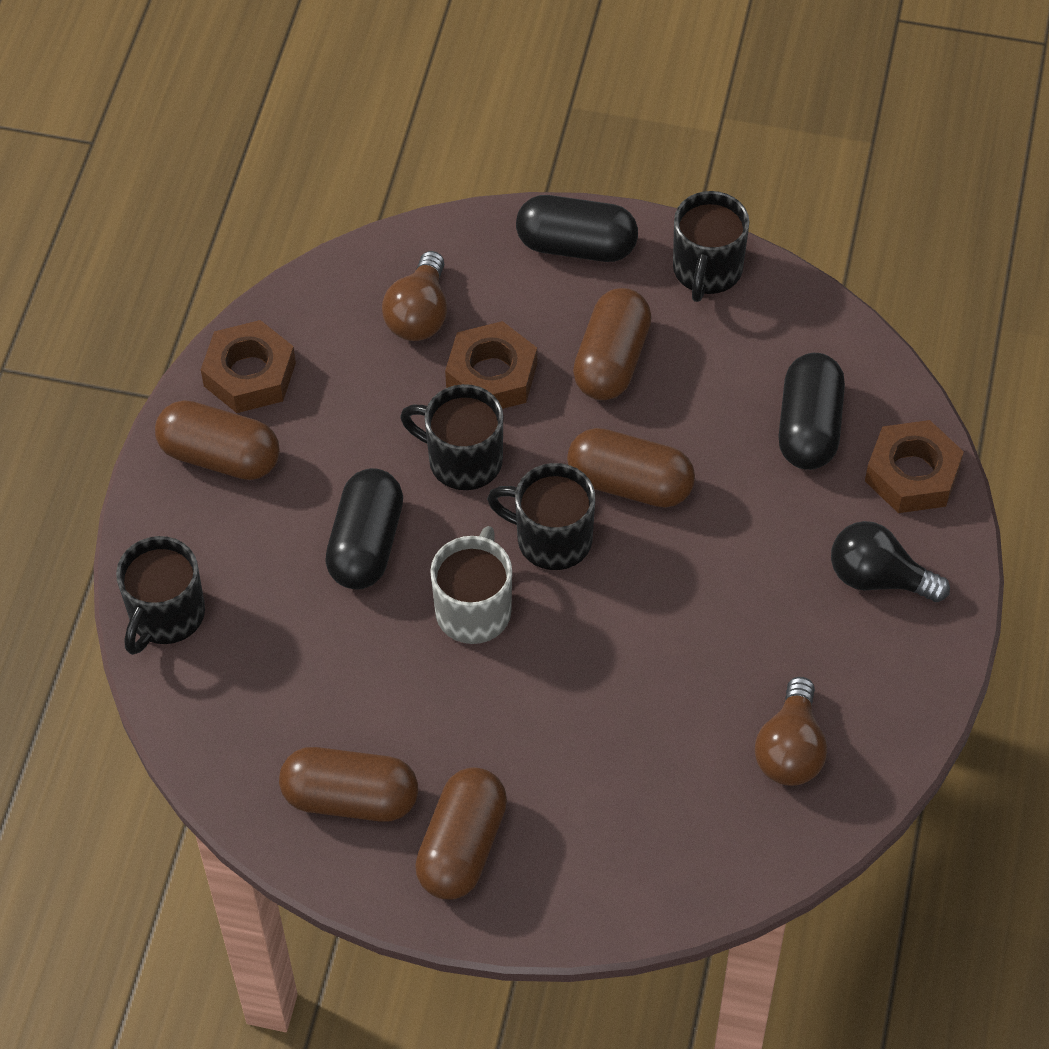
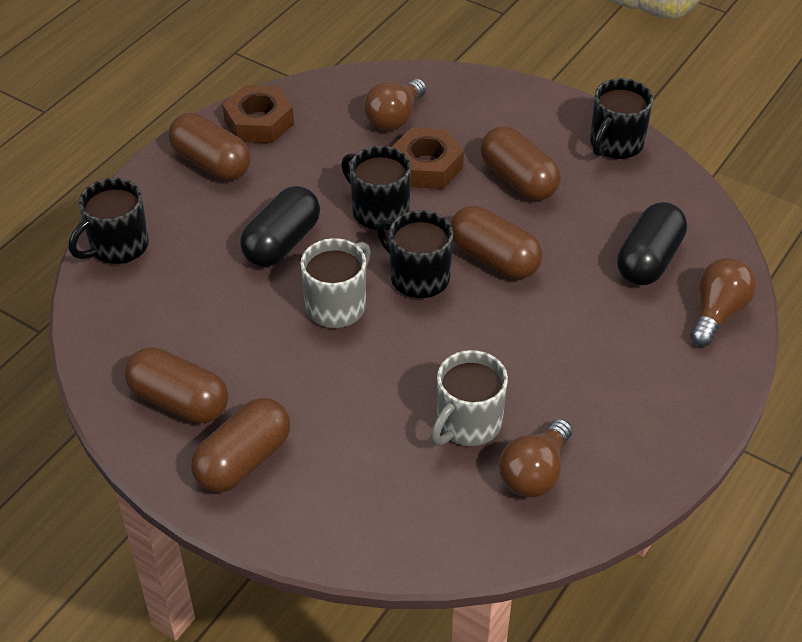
camera: 20 degrees right, 10 degrees down
black capsule [516,195,638,262] -> none
brown capsule [573,288,652,400] -> brown capsule turned 75 degrees counterclockwise [481,126,561,201]
black light bulb [831,521,950,602] -> none
brown nut [865,420,964,513] -> brown light bulb [691,258,756,346]
none -> grey mug [431,350,508,446]

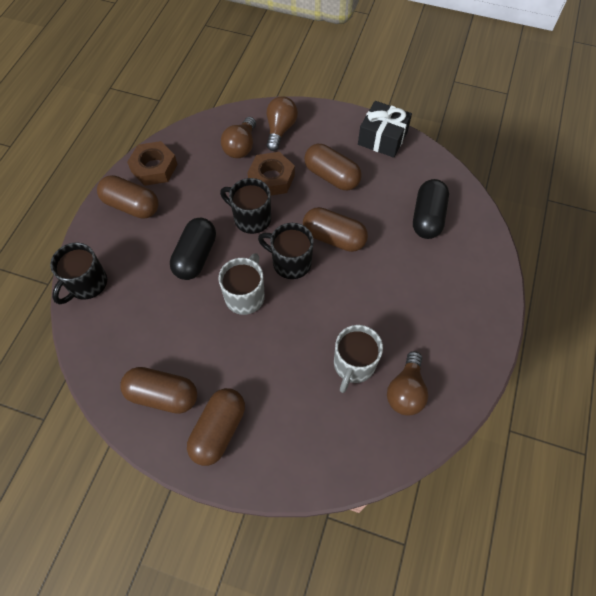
camera: 15 degrees left, 15 degrees up
black mug [590,78,653,159] -> black gift [358,101,412,158]
brown light bulb [691,258,756,346] -> brown light bulb moved to [267,96,298,151]

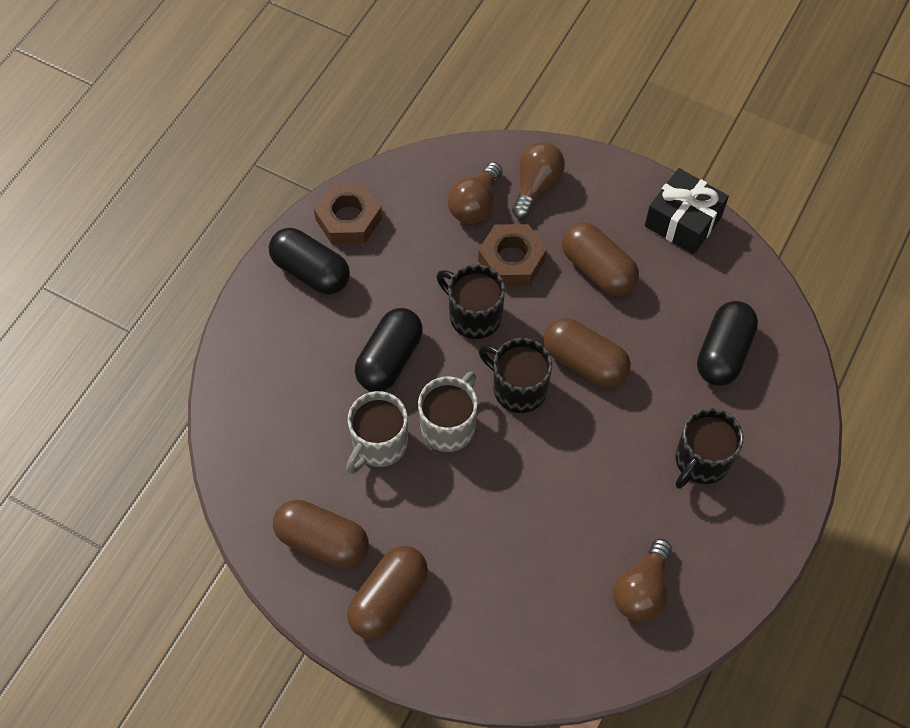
camera: 10 degrees right, 0 degrees up
black mug [50,243,107,305] -> black mug moved to [675,408,744,489]
brown capsule [97,175,159,219] -> black capsule [269,228,350,295]
grey mug [334,325,383,393] -> grey mug moved to [346,391,408,474]

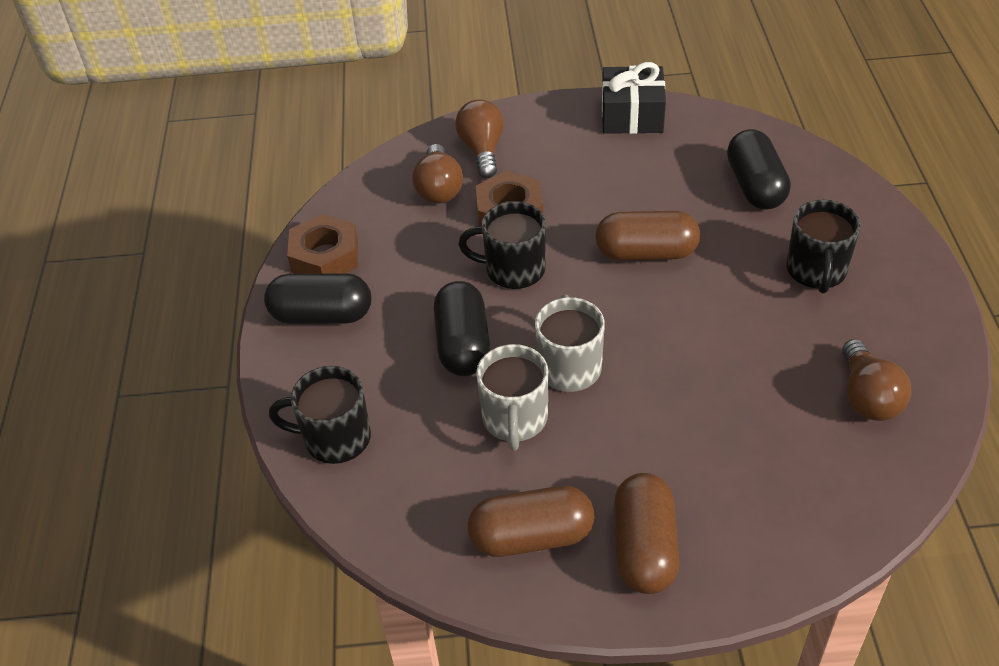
camera: 30 degrees left, 15 degrees down
black mug [479,338,552,413] -> black mug moved to [269,366,371,464]
brown capsule [562,222,639,296] -> none

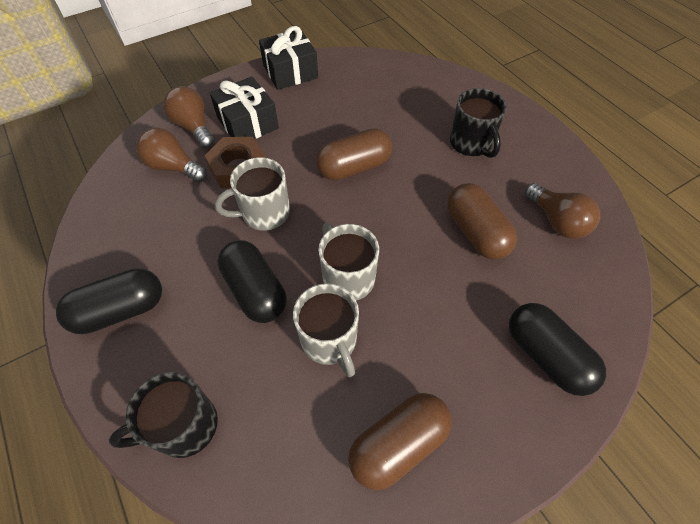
camera: 30 degrees left, 10 degrees up
brown nut [287,214,358,274] -> none
brown light bulb [412,144,463,203] -> brown light bulb turned 150 degrees clockwise [136,127,207,182]
black mug [458,201,546,289] -> grey mug [215,157,290,231]
brown capsule [614,473,679,594] -> brown capsule moved to [447,183,517,260]
black capsule [727,129,791,210] -> black capsule moved to [509,303,606,396]
none -> black gift [210,77,279,139]

